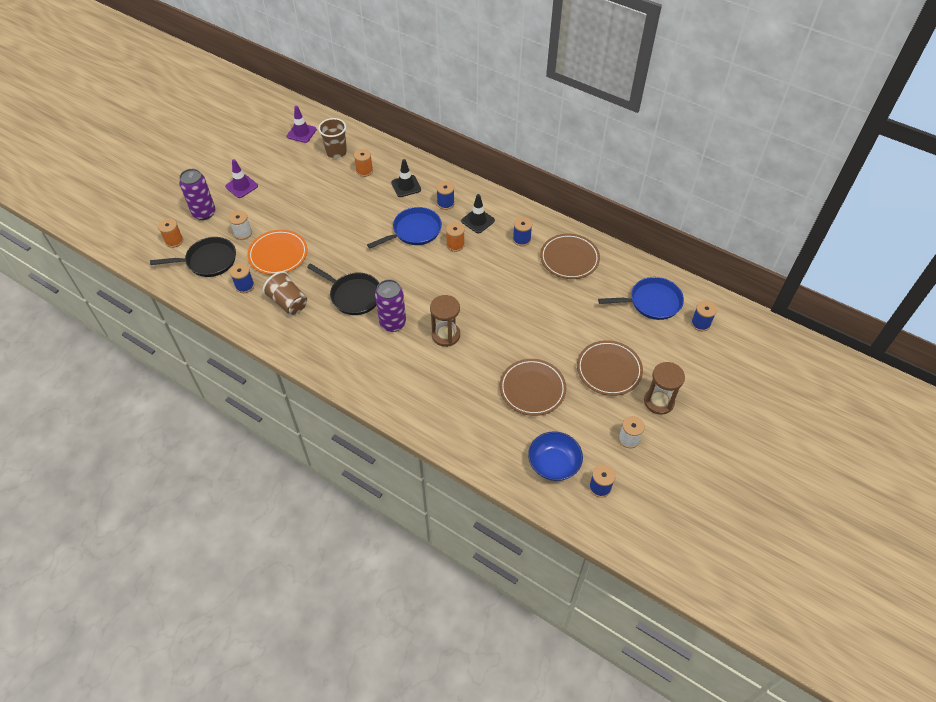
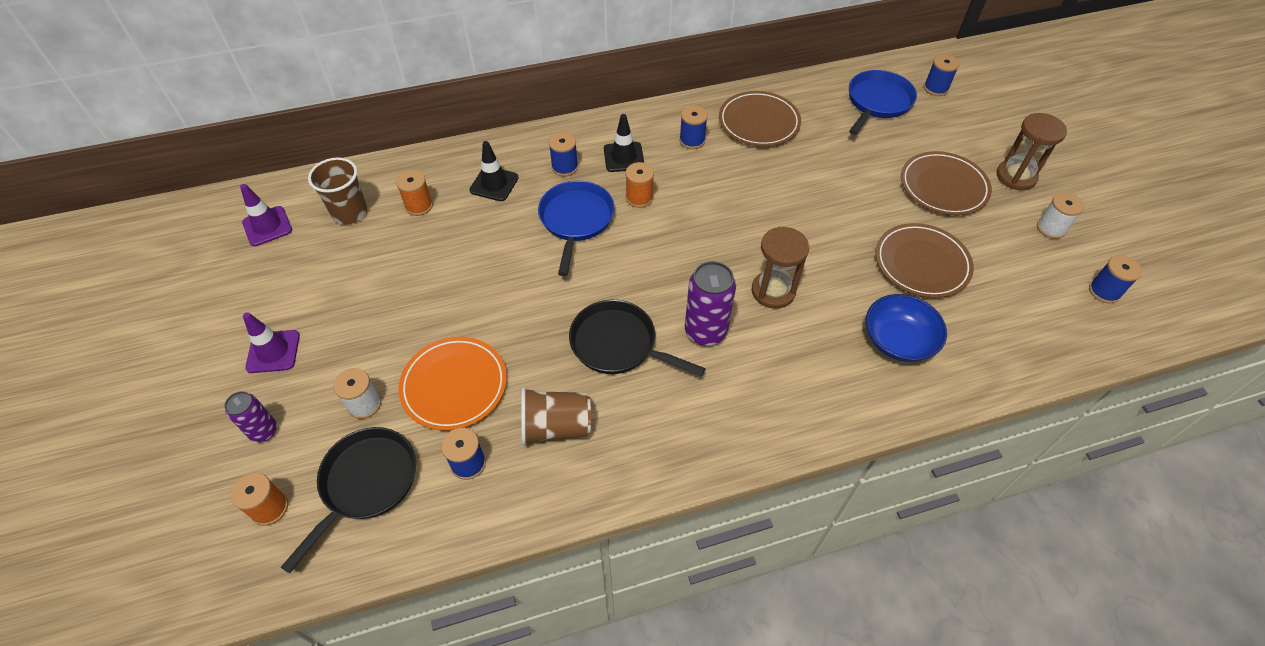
camera: 50 degrees left, 0 degrees up
purple can [179,169,215,220] -> purple can [224,391,277,442], size x0.62
black pan [307,263,379,315] -> black pan turned 135 degrees counterclockwise [569,300,706,377]
blue bowl [528,431,583,481] -> blue bowl moved to [866,294,947,362]

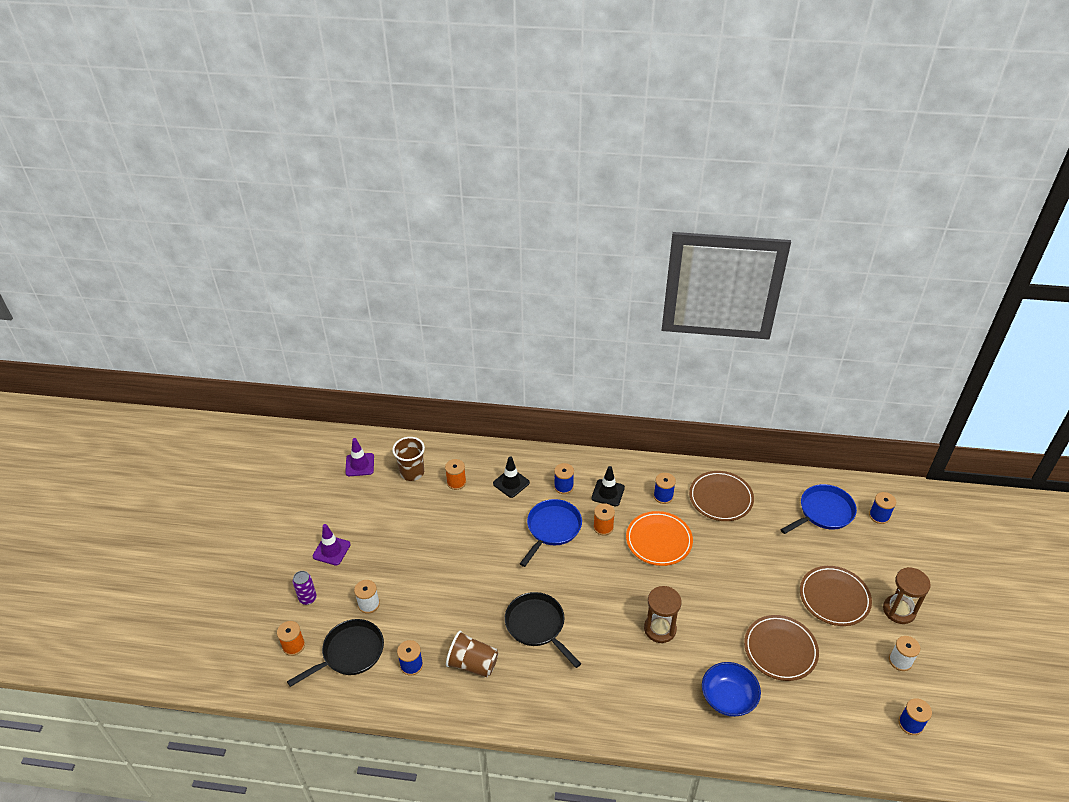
camera: 25 degrees right, 10 degrees down
orange plate [398,337,507,430] -> orange plate moved to [626,511,693,566]
purple can [685,261,736,346] -> none

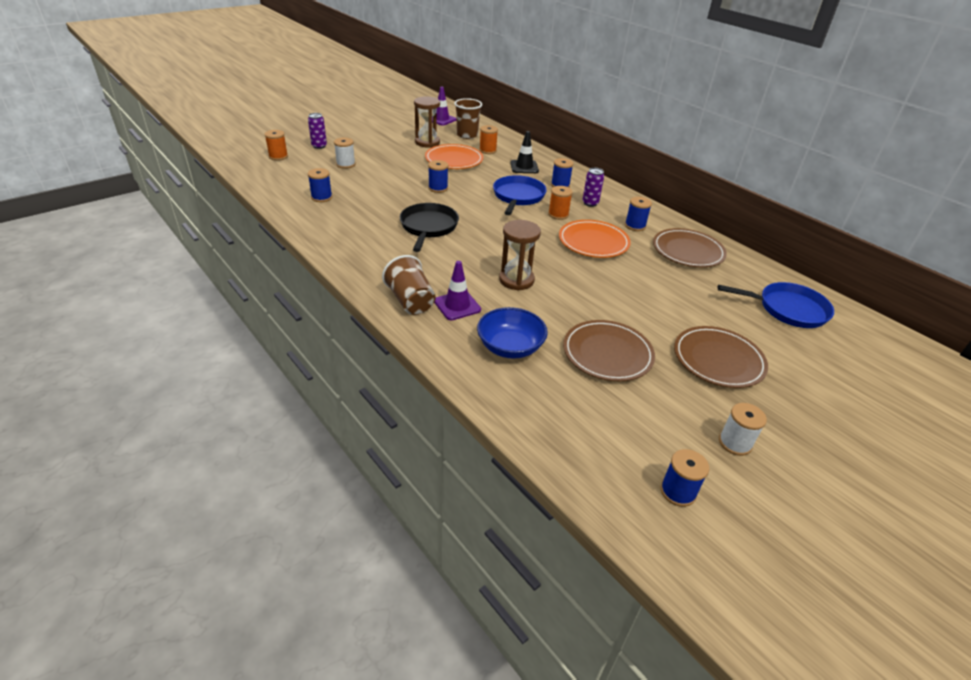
camera: 40 degrees right, 5 degrees down
black pan [287,619,384,687] -> none
purple traffic cone [313,524,351,565] -> purple traffic cone moved to [434,261,481,321]
brown cup [446,631,498,677] -> brown cup moved to [382,255,436,315]
blue pan [520,499,582,567] -> blue pan turned 60 degrees counterclockwise [493,175,547,215]
black traffic cone [592,466,625,506] -> purple can [582,168,604,207]
blue spool [869,492,896,524] -> blue spool moved to [428,160,448,193]
brown hourglass [883,567,931,624] -> brown hourglass moved to [414,96,440,148]
none -> orange plate [425,144,483,169]

